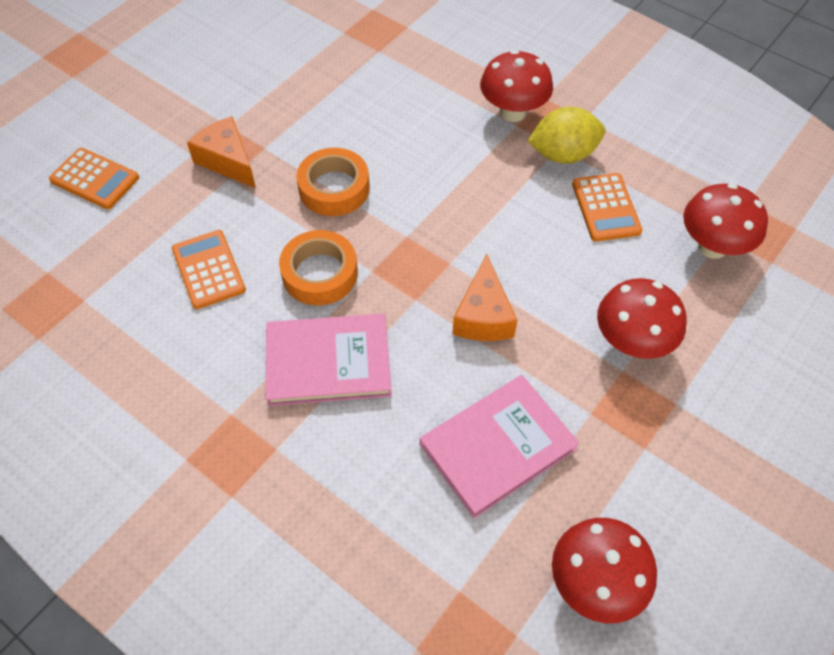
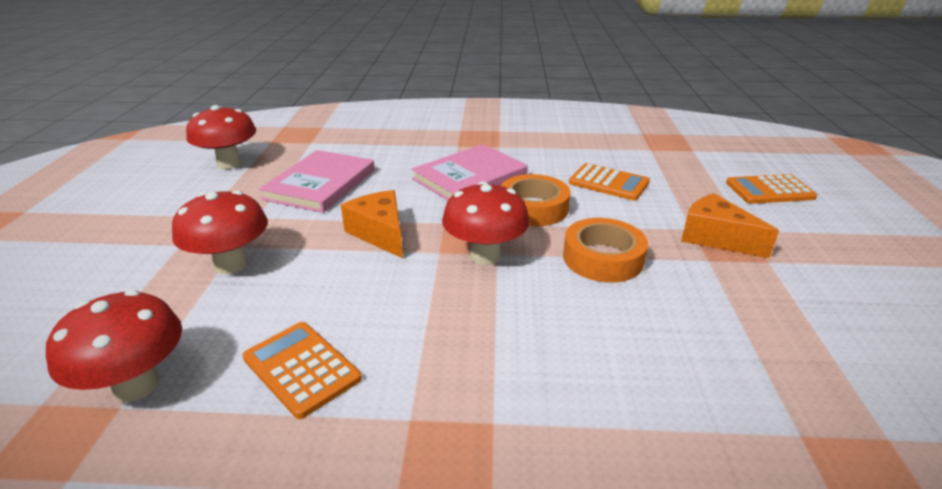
camera: 145 degrees right, 25 degrees down
orange cheese [187,116,256,188] -> orange cheese turned 150 degrees counterclockwise [681,193,779,258]
red mushroom [480,50,553,122] -> red mushroom moved to [442,181,529,265]
yellow lemon [528,107,605,164] -> none

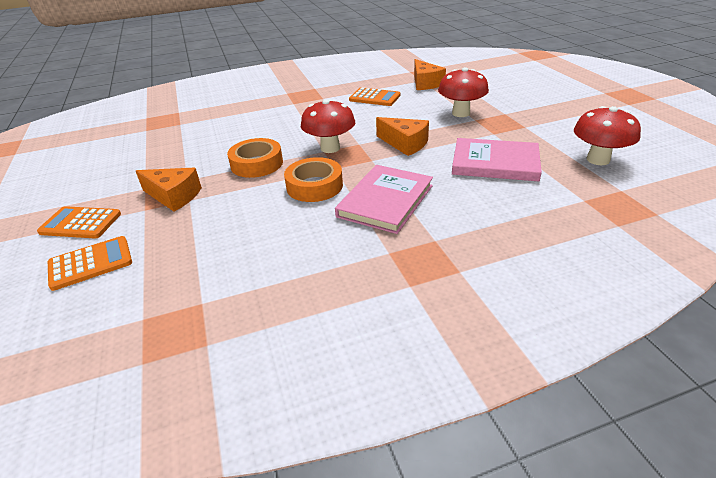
camera: 160 degrees right, 5 degrees up
red mushroom [46,290,182,402] -> orange cheese [414,59,446,90]
pink book [259,150,375,213] -> pink book turned 75 degrees counterclockwise [452,138,542,181]
orange calculator [569,163,650,201] -> orange calculator moved to [37,206,121,238]

